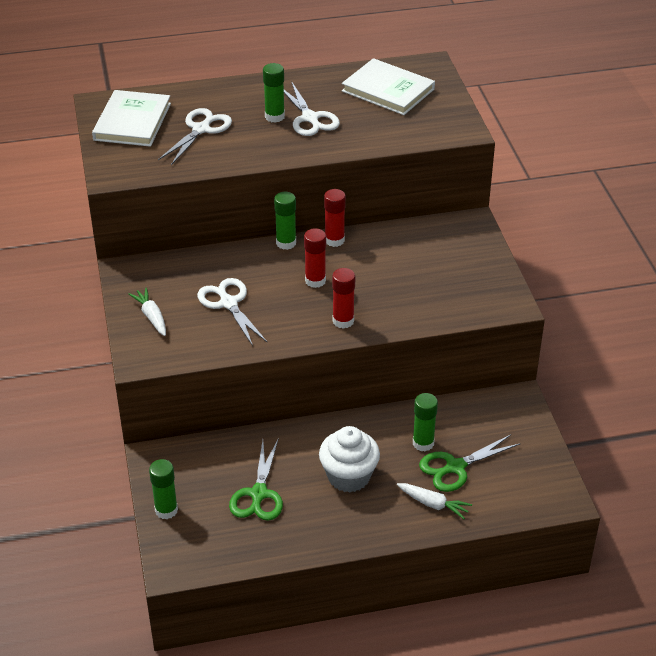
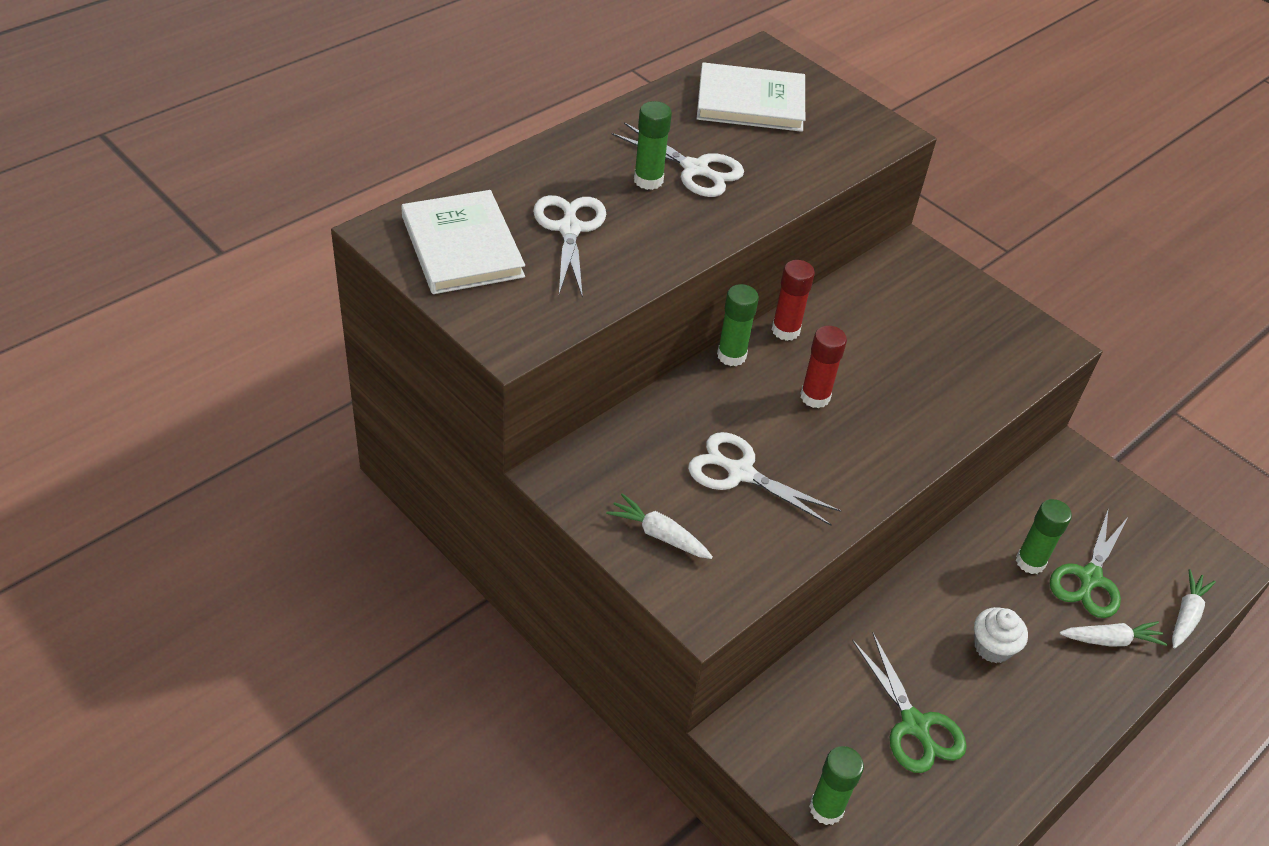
camera: 35 degrees left, 5 degrees up
white cupcake [319,426,380,493] -> white cupcake [974,607,1028,663], size x0.63
red glue stick [332,268,355,329] -> none
none -> white carrot [1172,569,1216,648]

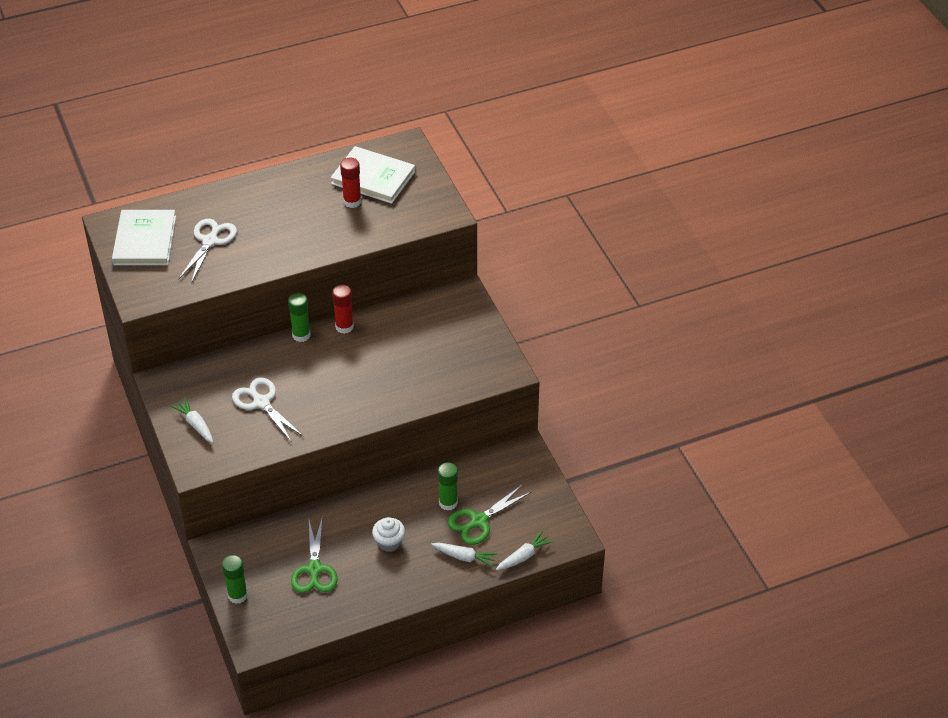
camera: 25 degrees right, 0 degrees up
white scissors [612,122,744,197] -> none
green glue stick [634,101,672,190] -> none
red glue stick [800,326,847,408] -> red glue stick moved to [340,158,361,208]

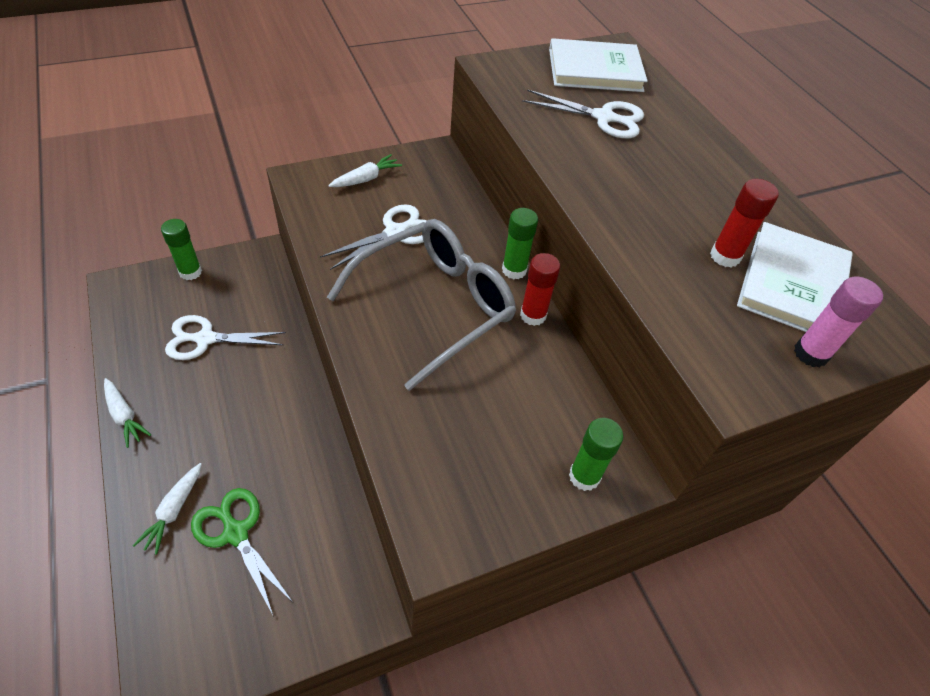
camera: 85 degrees right, 5 degrees up
green scissors [291,519,338,593] -> white scissors [165,315,286,360]
white cupcake [372,517,405,552] -> none
green glue stick [438,462,458,511] -> green glue stick moved to [569,418,623,491]
white carrot [496,531,553,570] -> white carrot moved to [104,378,151,448]
none -> grey glasses [327,219,516,391]
none -> pink glue stick [794,277,883,368]

